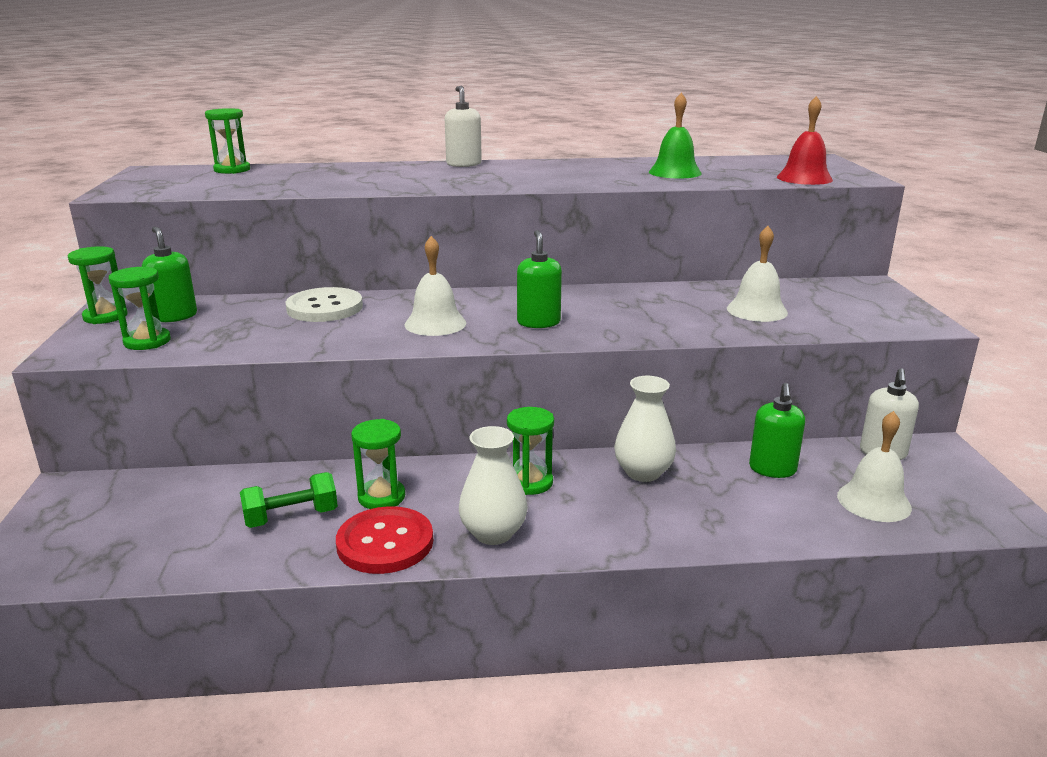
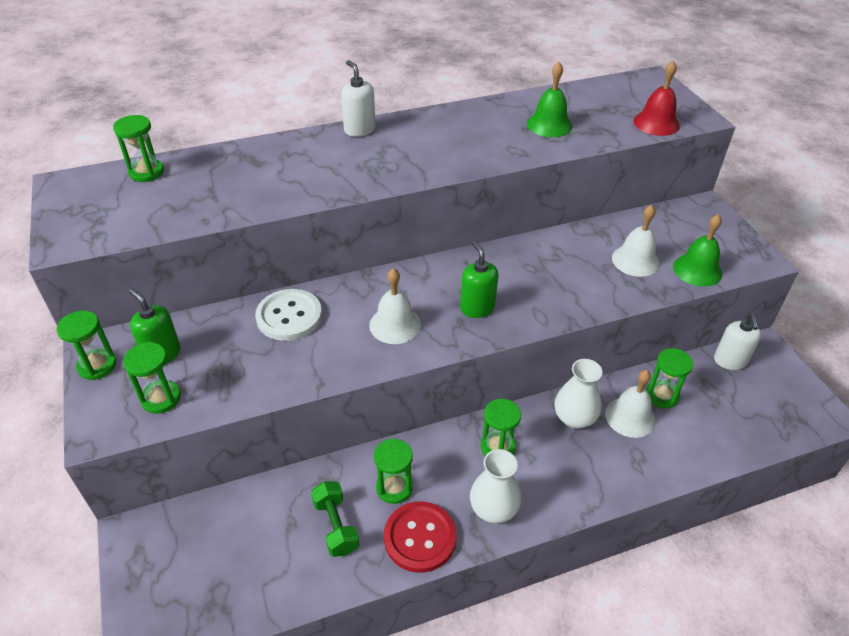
camera: 15 degrees left, 20 degrees up
green dumbbell [240,472,338,528] -> green dumbbell turned 75 degrees counterclockwise [311,481,359,557]
green soap dispenser [749,383,805,478] -> green hourglass [646,348,693,408]
white bell [837,411,912,522] -> white bell moved to [605,370,656,438]
none -> green bell [673,214,722,287]

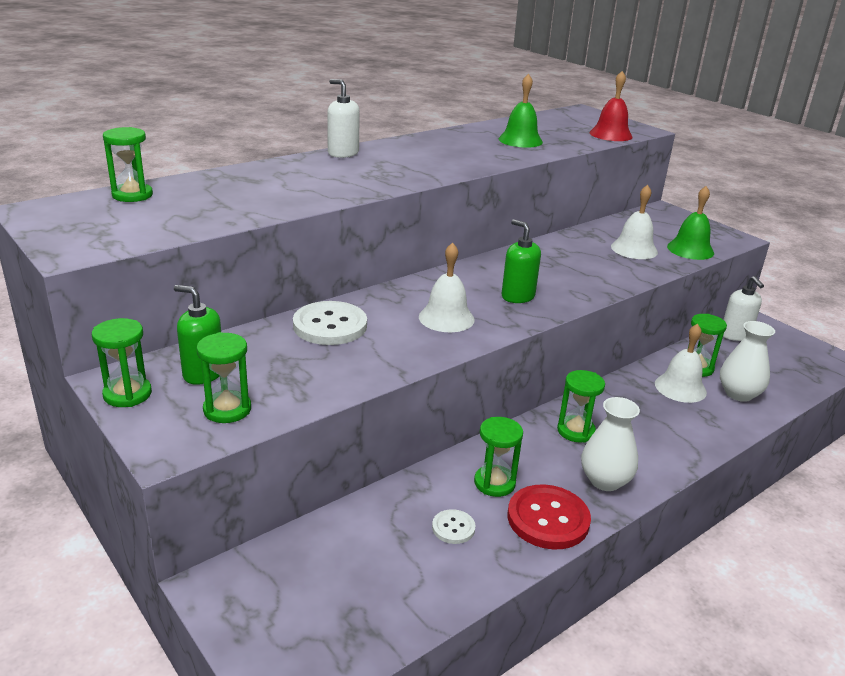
camera: 20 degrees left, 15 degrees down
green dumbbell [311,481,359,557] -> white button [432,509,475,544]
white vase [555,359,603,429] -> white vase moved to [720,321,775,402]

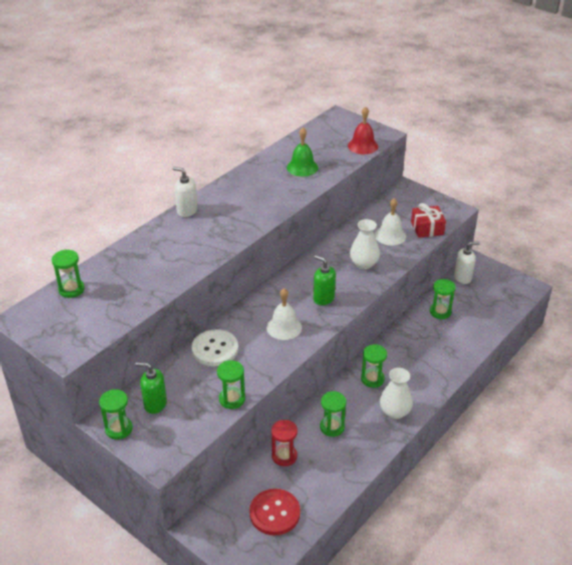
camera: 10 degrees left, 10 degrees up
green hourglass [196,332,251,423] -> green hourglass moved to [217,360,245,409]
white button [432,509,475,544] -> none
red button [507,484,591,550] -> red button moved to [249,489,300,535]
white bell [655,324,707,403] -> none
green bell [667,186,714,260] -> red gift [411,203,446,238]
white vase [720,321,775,402] -> white vase moved to [350,219,380,270]
white soap dispenser [723,276,764,341] -> white soap dispenser turned 75 degrees counterclockwise [454,242,480,284]
none -> red hourglass [271,420,298,466]

